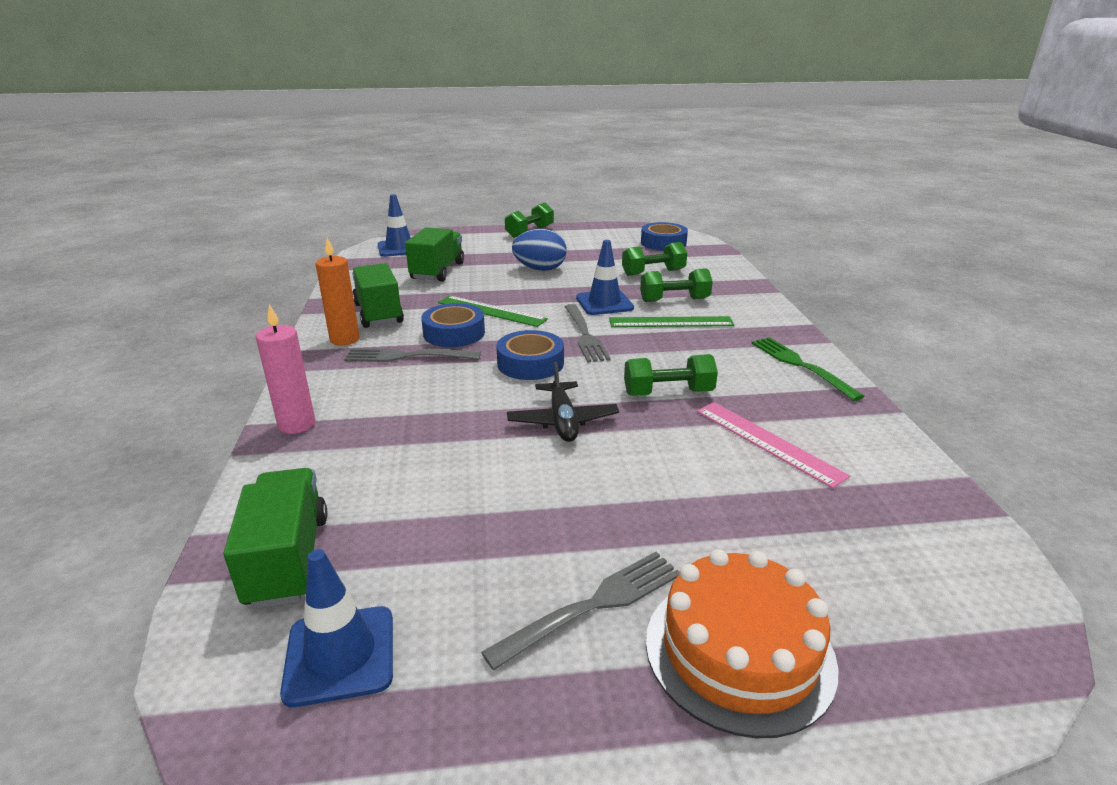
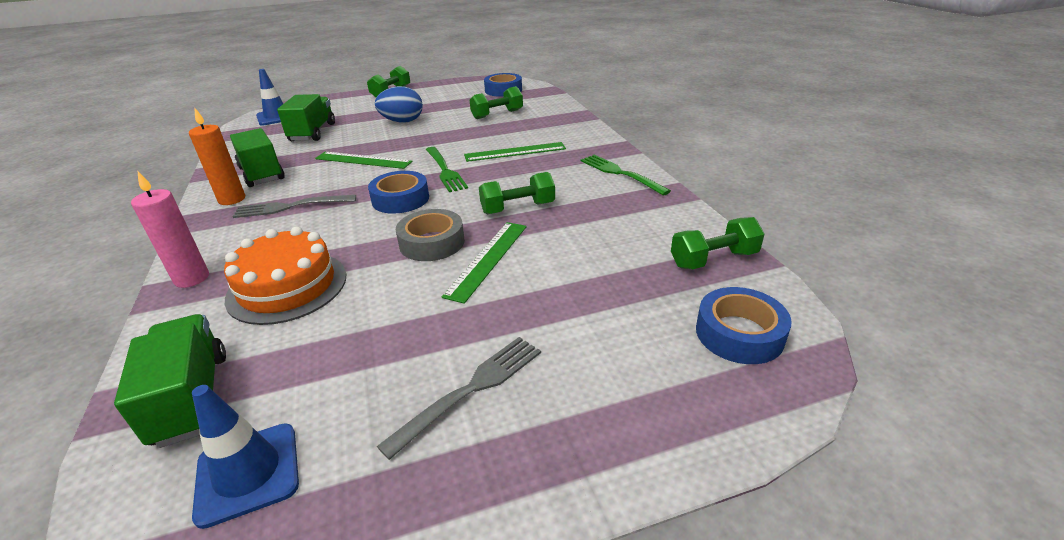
camera: 10 degrees left, 5 degrees up
blue tape [421,303,485,347] -> blue tape moved to [696,287,792,364]
black plane [507,362,619,442] -> grey tape [396,209,465,261]
grey fork [565,304,611,363] -> green fork [426,147,468,192]
blue traffic cone [576,240,634,315] -> none
green dumbbell [640,268,713,302] -> green dumbbell moved to [671,217,765,270]
orange cake [646,549,839,738] -> orange cake moved to [224,227,346,325]
pink ruler [697,402,850,488] -> none
none -> green ruler [442,222,527,304]

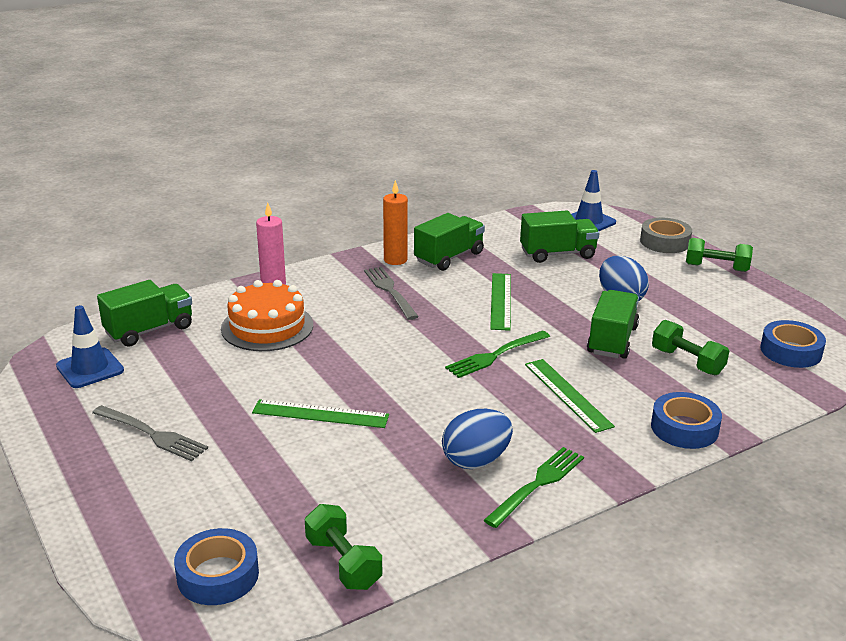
camera: 75 degrees right, 5 degrees down
blue tape [368,171,429,214] -> blue tape moved to [651,392,722,449]
grey tape [396,209,465,261] -> grey tape moved to [640,218,692,253]
green dumbbell [479,172,555,214] -> none
none -> blue egg [442,409,513,469]
none -> green truck [587,290,639,359]

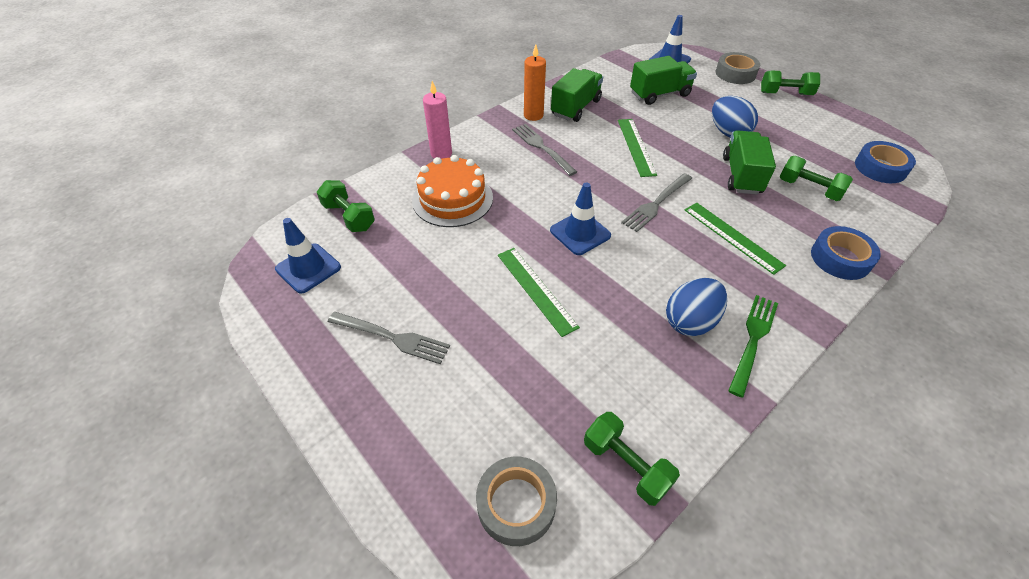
camera: 10 degrees left, 20 degrees up
green truck [97,280,192,347] -> green dumbbell [317,180,375,232]
blue tape [174,528,259,605] -> grey tape [476,457,557,546]
green ruler [252,399,389,428] -> green ruler turned 60 degrees clockwise [498,248,580,337]
green fork [445,330,550,378] -> grey fork [621,173,693,232]
none -> blue traffic cone [550,182,611,255]

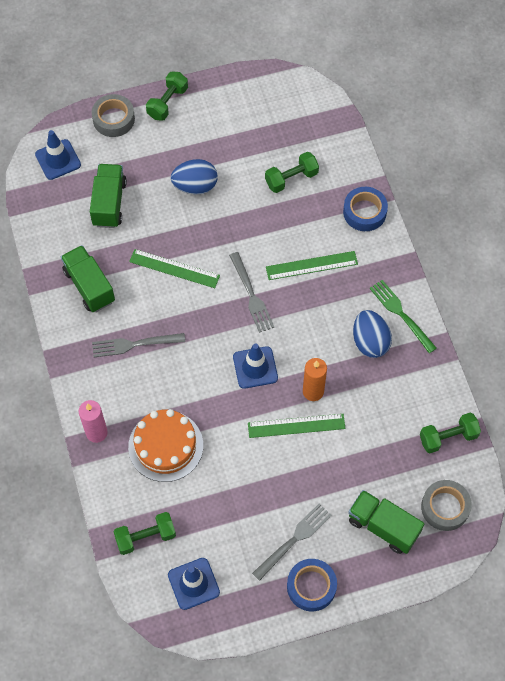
camera: 65 degrees left, 15 degrees up
orange candle [524,45,546,121] -> orange candle moved to [303,358,327,401]
green truck [723,130,776,195] -> green truck moved to [348,490,424,554]
blue tape [855,141,916,183] -> blue tape moved to [287,559,337,611]

